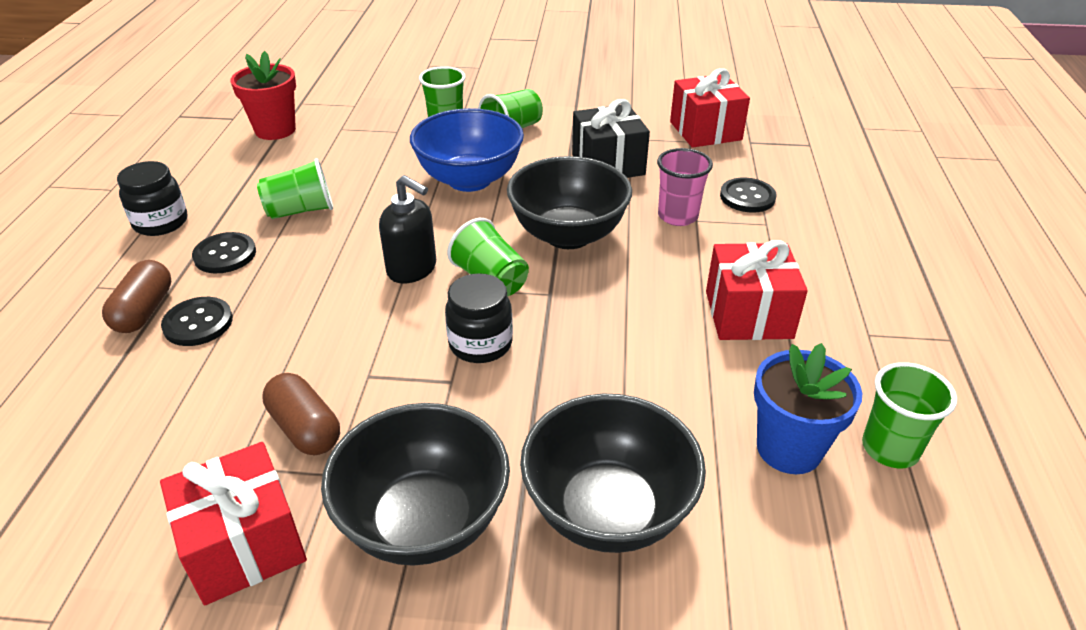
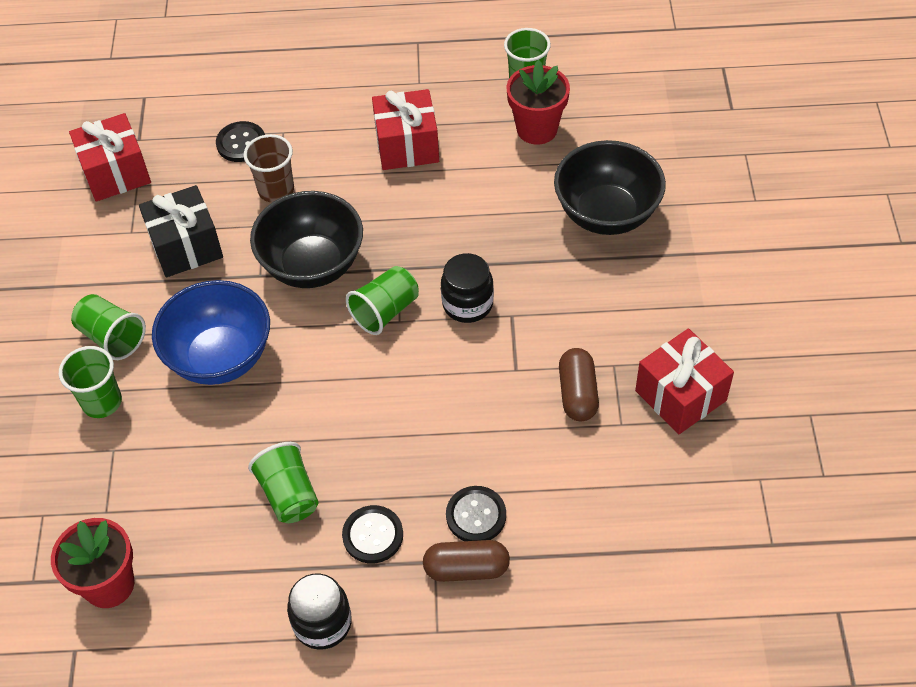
camera: 95 degrees left, 15 degrees up
brown capsule [262,373,340,455] -> brown capsule turned 45 degrees counterclockwise [559,348,599,421]
black bowl [321,403,510,566] -> none
black soap dispenser [379,175,436,284] -> none
pink cup [657,148,713,226] -> brown cup [244,134,294,202]
blue flower pot [754,343,862,474] -> red flower pot [506,60,570,145]

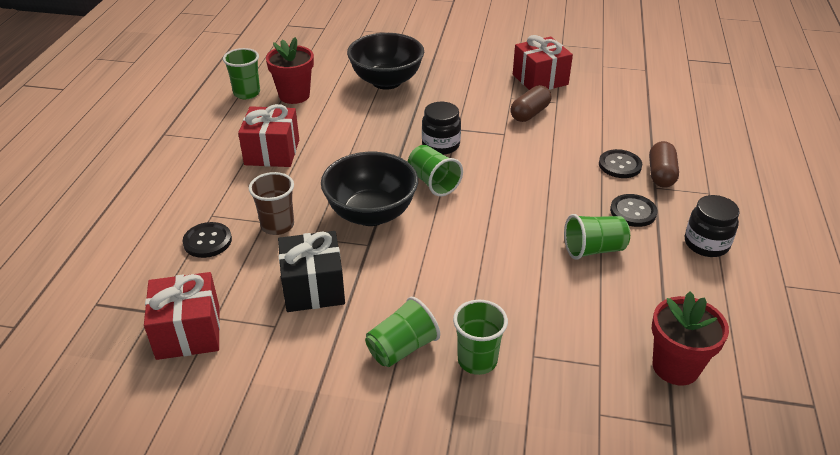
camera: 80 degrees left, 15 degrees down
blue bowl [152,280,270,385] -> none
brown capsule [559,348,599,421] -> brown capsule turned 60 degrees counterclockwise [510,85,552,122]

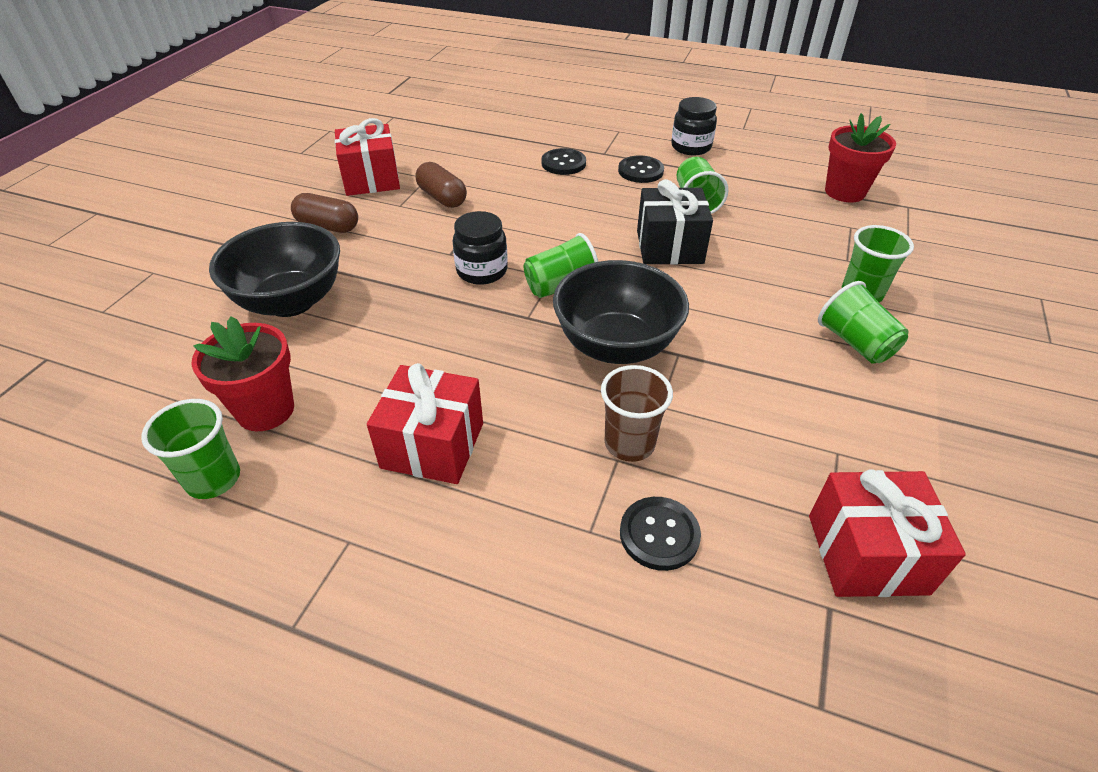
camera: 80 degrees left, 5 degrees up
black gift [278,231,345,312] -> black gift moved to [637,179,713,265]
brown capsule [649,141,679,188] -> brown capsule moved to [291,193,358,233]

